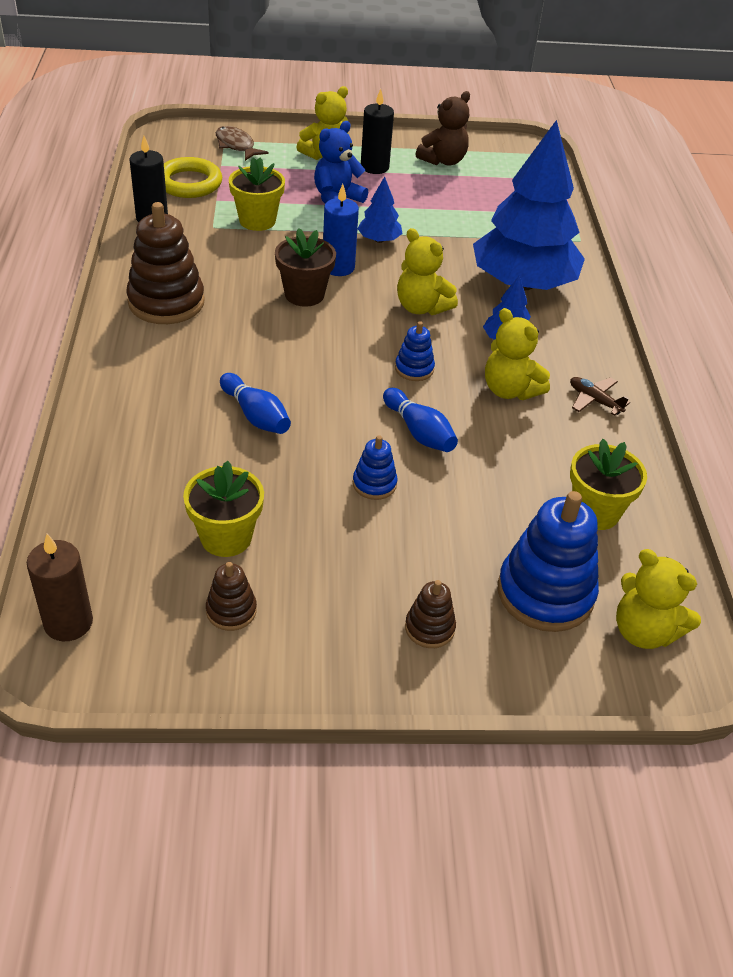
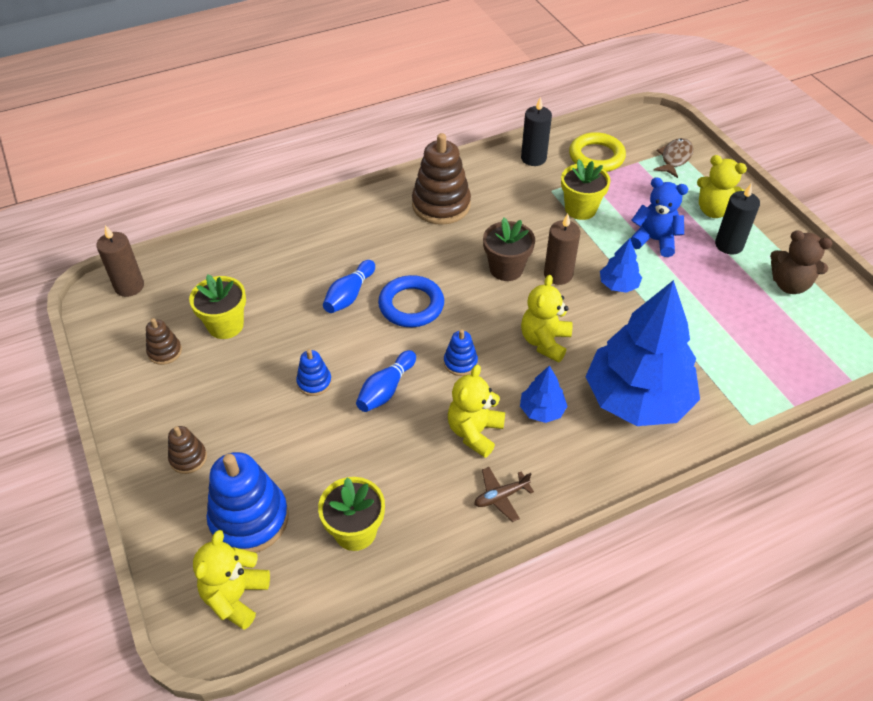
camera: 70 degrees right, 5 degrees up
blue candle [323,184,359,276] -> brown candle [544,214,580,285]
brown plane [570,377,630,416] -> brown plane turned 135 degrees counterclockwise [474,467,534,522]
none -> blue ring [378,275,444,327]

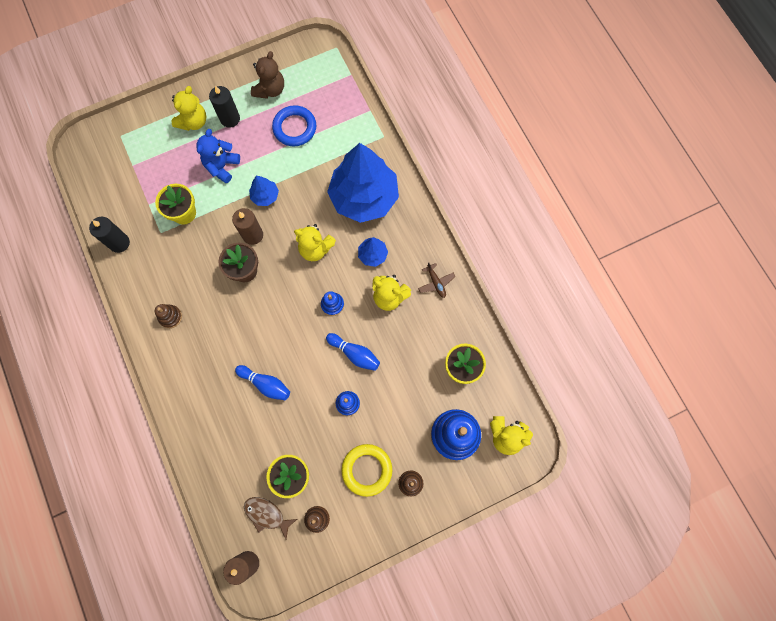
camera: 90 degrees left, 25 degrees up
blue ring [378,275,444,327] -> blue ring moved to [272,105,316,146]
brown stacking toy [412,133,471,225] -> brown stacking toy [155,304,182,328], size x0.50
yellow ring [569,132,626,172] -> yellow ring moved to [341,444,392,497]
brown fish [654,138,693,178] -> brown fish moved to [244,497,297,539]

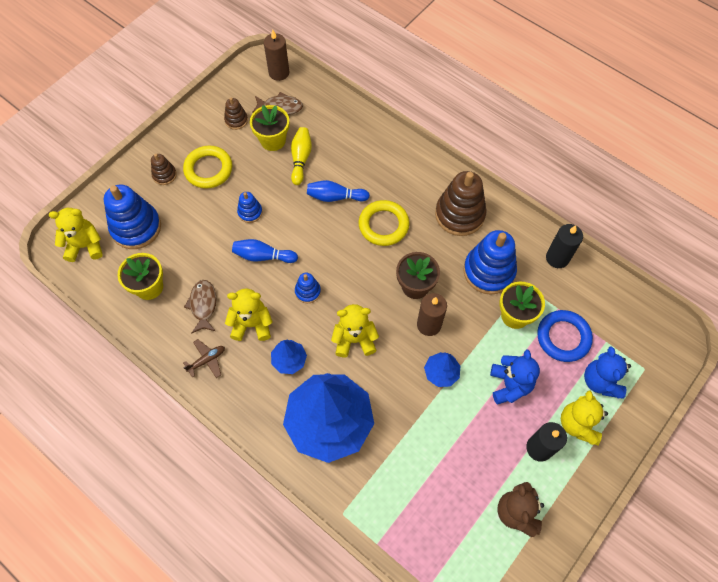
camera: 155 degrees right, 10 degrees down
brown stacking toy [155,304,182,328] -> brown stacking toy [435,171,487,236], size x2.02
blue ring [272,105,316,146] -> blue ring moved to [537,310,593,362]
brown plane [418,262,456,298] -> brown plane turned 105 degrees clockwise [183,339,225,378]
none -> brown fish [184,280,217,333]
none -> yellow bowling pin [291,127,312,185]
none -> yellow ring [359,200,410,246]
none -> blue stacking toy [463,230,517,295]
none -> blue teddy bear [584,346,631,399]

